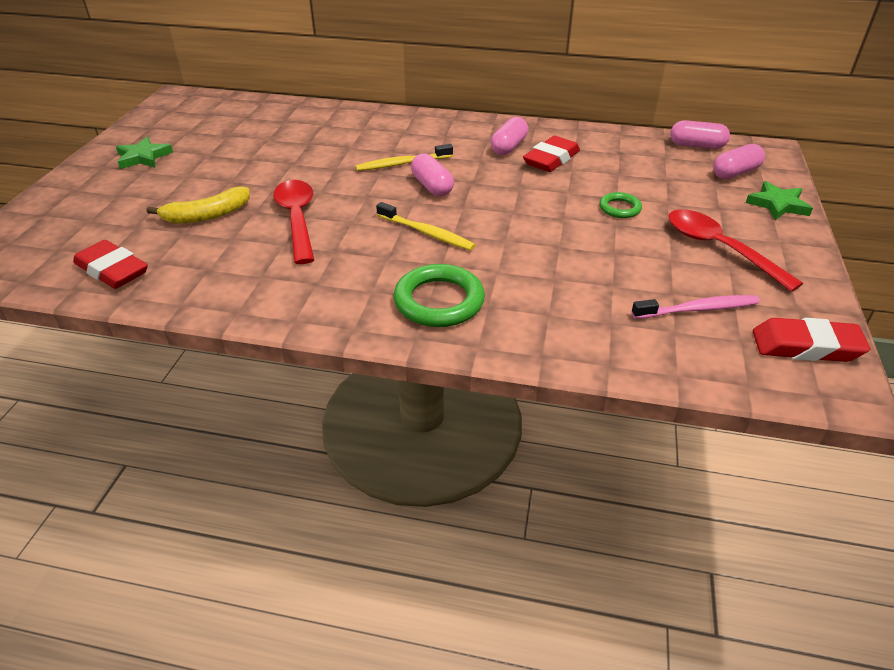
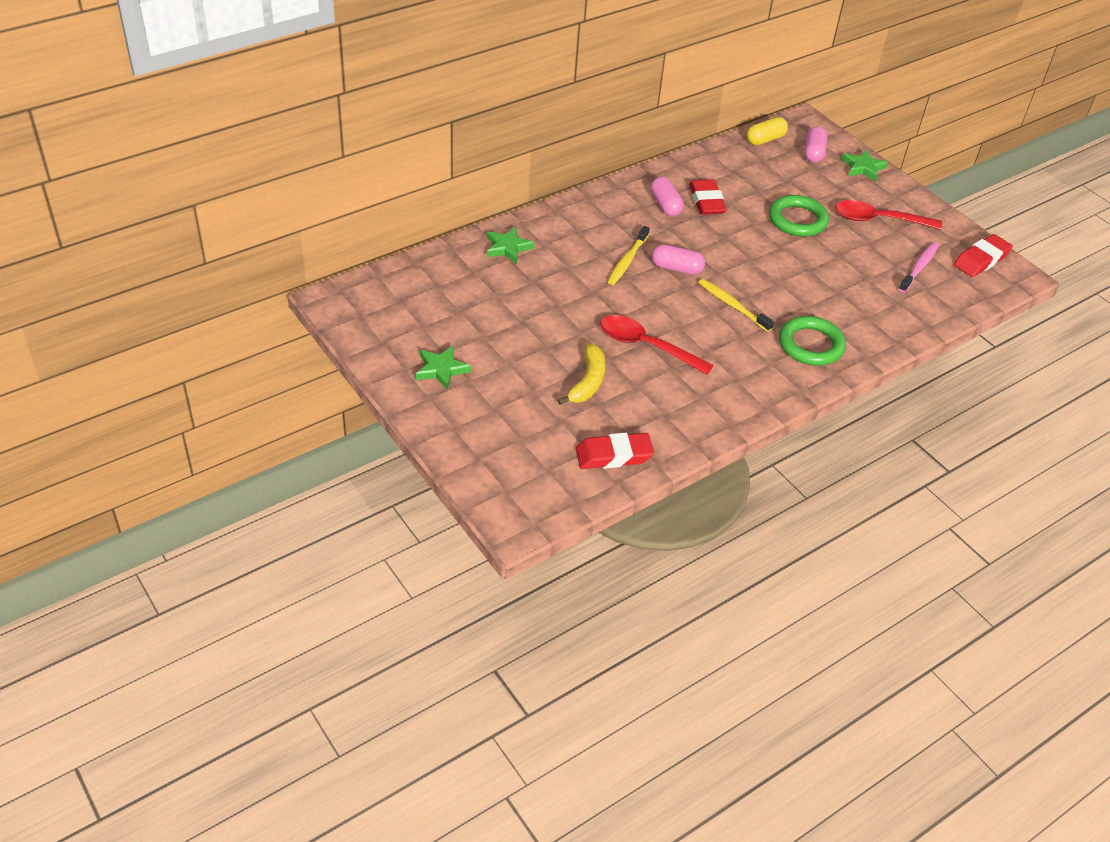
camera: 50 degrees left, 5 degrees up
yellow toothbrush [376,202,475,250] -> yellow toothbrush turned 120 degrees counterclockwise [698,279,774,332]
green ring [599,192,642,218] -> green ring [769,195,829,237], size x1.81
pink capsule [670,120,730,149] -> yellow capsule [747,117,788,145]
none -> green star [487,227,535,264]

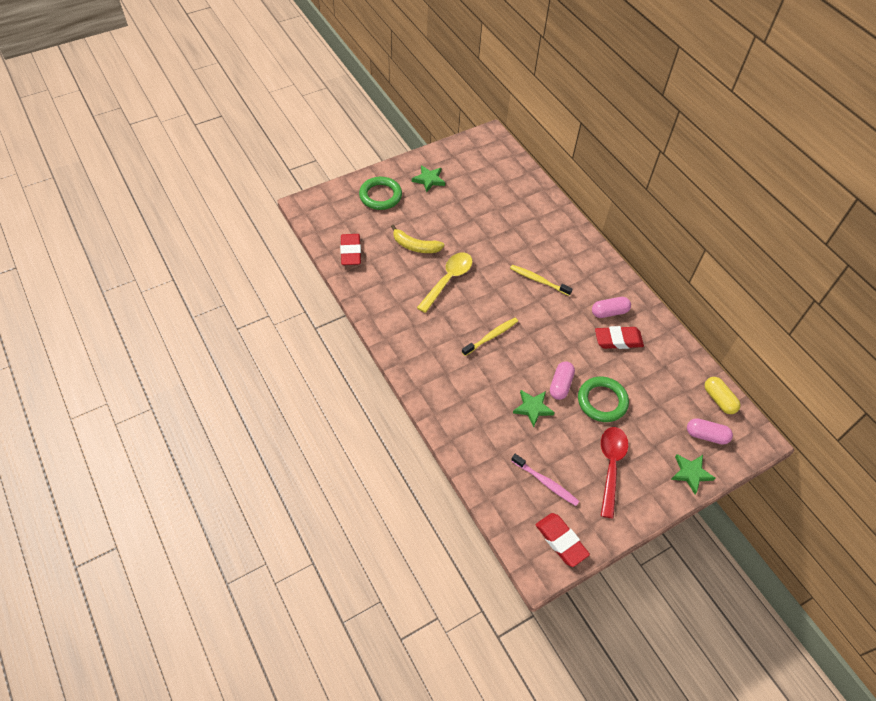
camera: 95 degrees right, 10 degrees up
green star [487,227,535,264] -> green star moved to [513,390,555,427]
red spoon [600,315,714,375] -> yellow spoon [417,253,472,313]
pink capsule [652,244,705,275] -> pink capsule moved to [550,361,575,400]
green ring [779,316,846,366] -> green ring moved to [359,177,402,210]

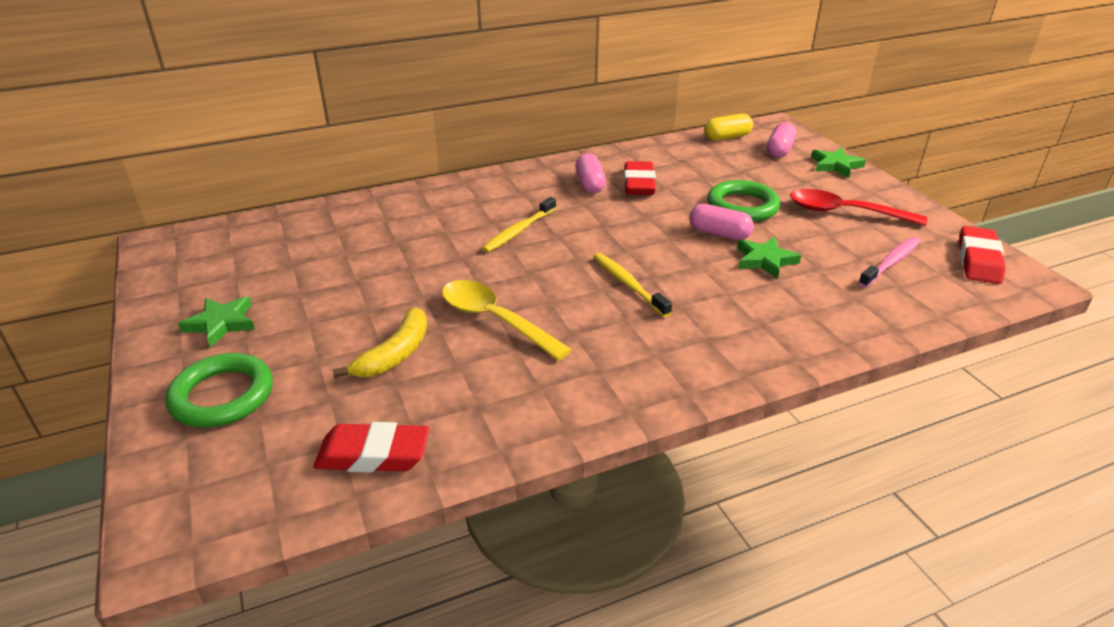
camera: 80 degrees left, 20 degrees down
red eraser [535,513,590,567] -> red eraser turned 45 degrees counterclockwise [959,226,1006,284]

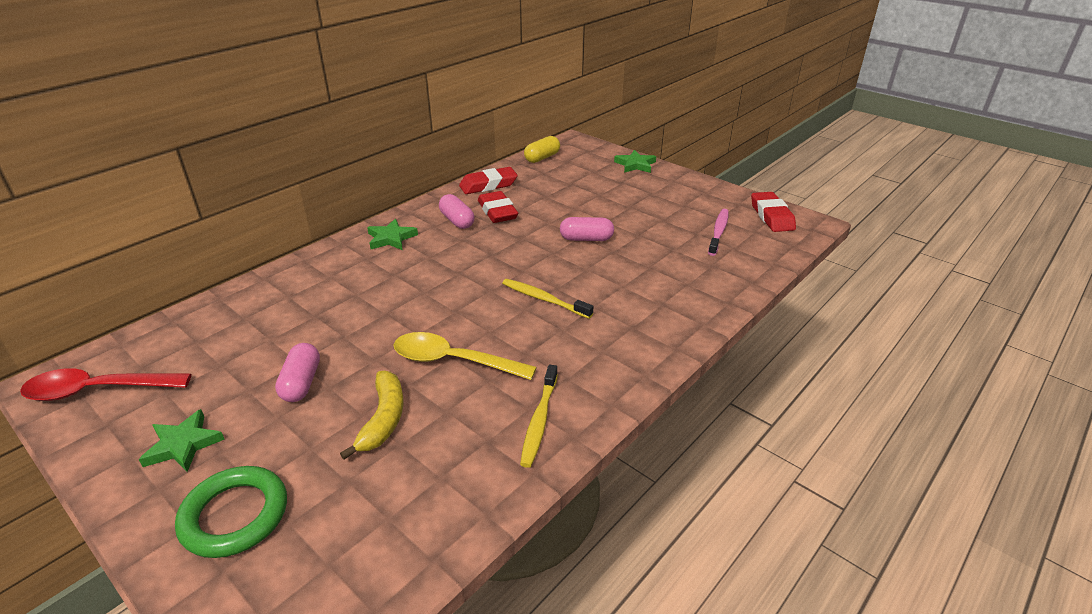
camera: 25 degrees left, 0 degrees up
red eraser [314,422,429,473] -> red eraser moved to [459,167,518,194]
yellow toothbrush [482,197,556,252] -> yellow toothbrush moved to [520,365,558,468]
green ring [707,180,780,222] -> none
green star [737,237,801,279] -> green star moved to [367,219,418,250]
pink capsule [767,122,796,158] -> pink capsule moved to [275,343,320,402]
red spoon [790,189,927,226] -> red spoon moved to [20,368,191,401]

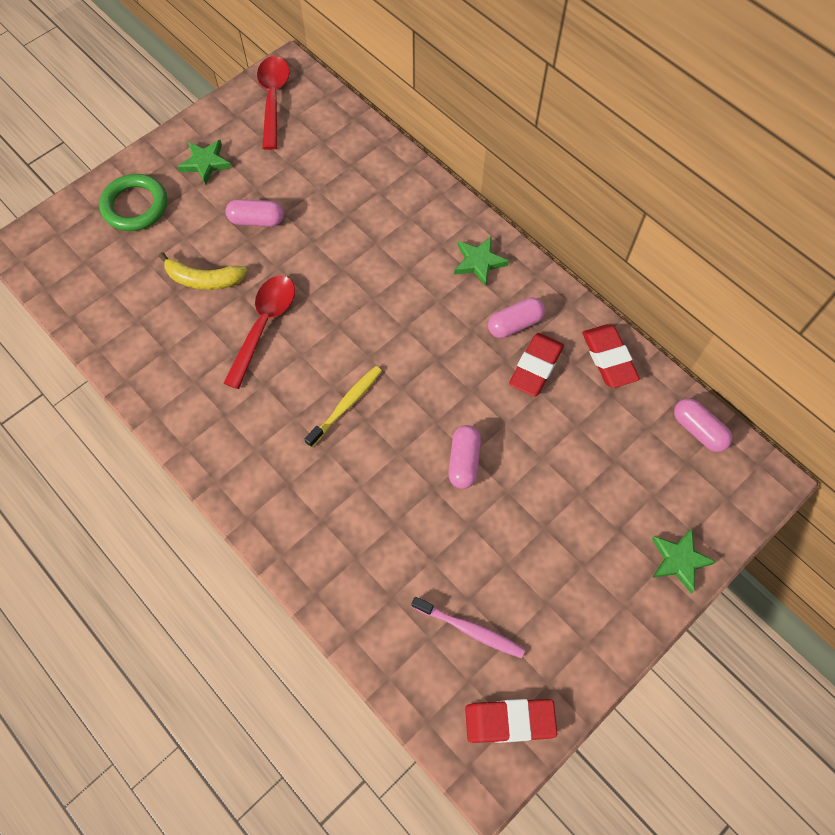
camera: 95 degrees right, 30 degrees up
yellow spoon [393,332,537,380] -> red spoon [223,275,295,389]
red eraser [478,191,518,223] -> red eraser turned 45 degrees counterclockwise [509,333,564,397]
yellow toothbrush [520,365,558,468] -> none
yellow capsule [524,136,560,163] -> pink capsule [674,398,732,452]

